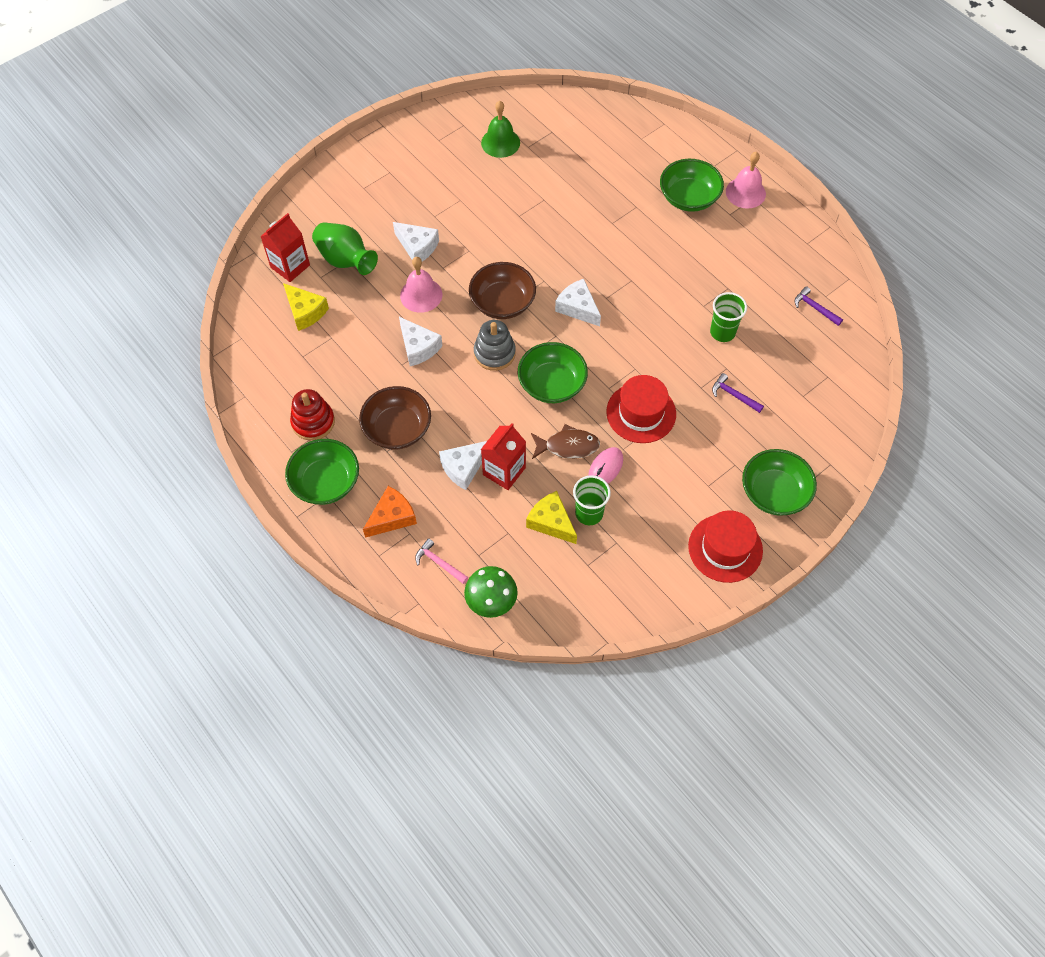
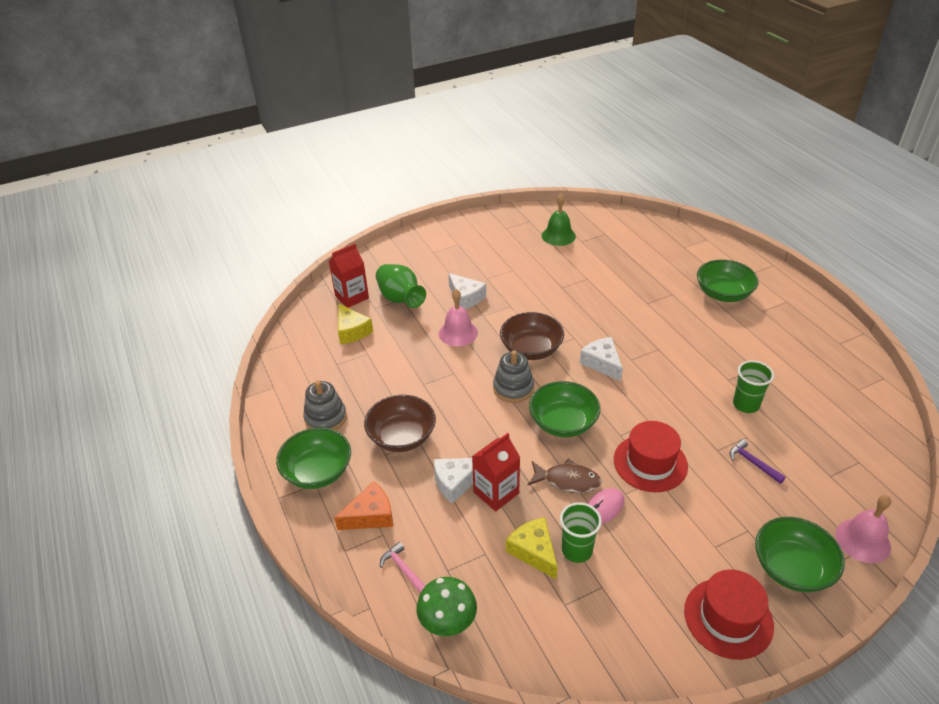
camera: 15 degrees right, 20 degrees down
red stacking toy [290,389,335,441] -> grey stacking toy [303,380,347,430]
white cheese [399,317,443,366] -> none
pink bell [726,152,766,209] -> pink bell moved to [836,495,891,563]
purple hammer [794,286,843,326] -> none

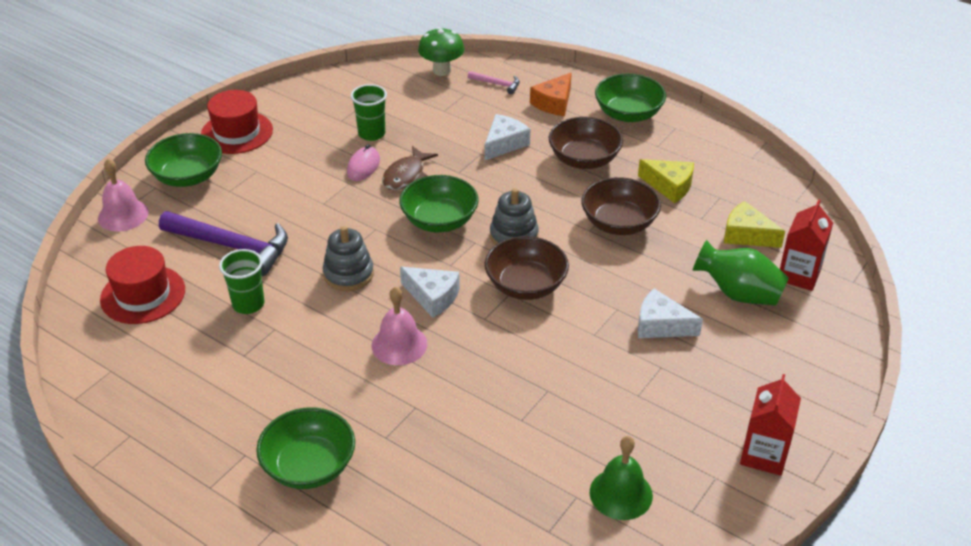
camera: 150 degrees right, 0 degrees up
grey stacking toy [303,380,347,430] -> grey stacking toy moved to [323,226,374,291]
pink bell [439,289,478,346] -> pink bell moved to [372,287,427,365]
red carton [472,433,520,512] -> red carton moved to [740,374,801,476]
yellow cheese [506,517,558,580] -> yellow cheese moved to [638,159,694,203]
brown fish [527,459,602,493] -> brown fish turned 45 degrees counterclockwise [382,146,438,190]
red hat [614,421,688,492] -> red hat moved to [100,246,185,324]
purple hammer [730,439,786,484] -> purple hammer [159,211,288,276], size x2.15
none -> brown bowl [581,177,661,235]

